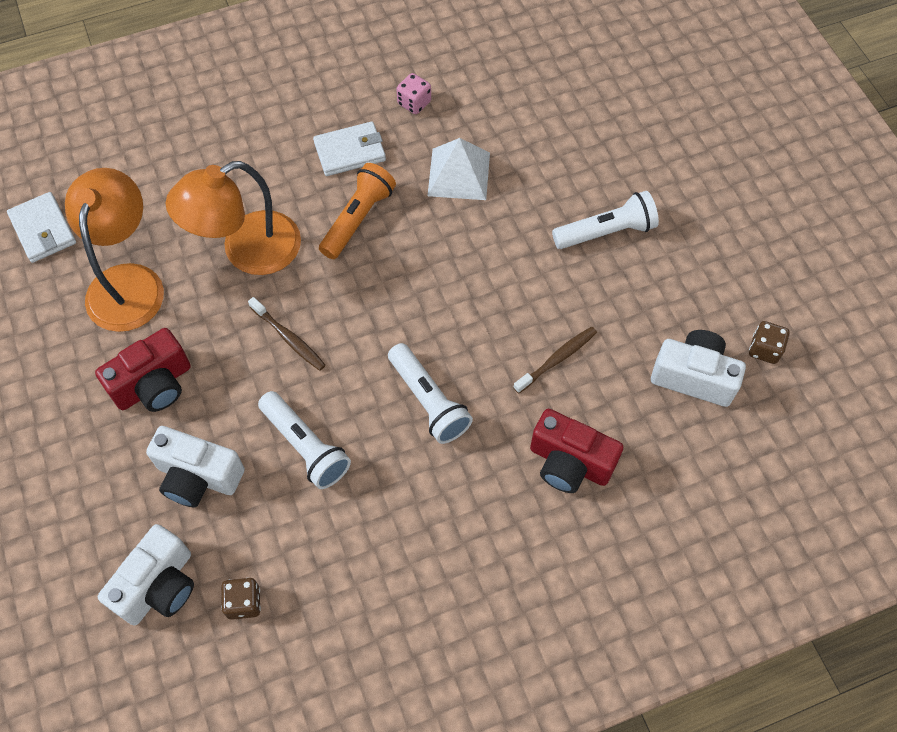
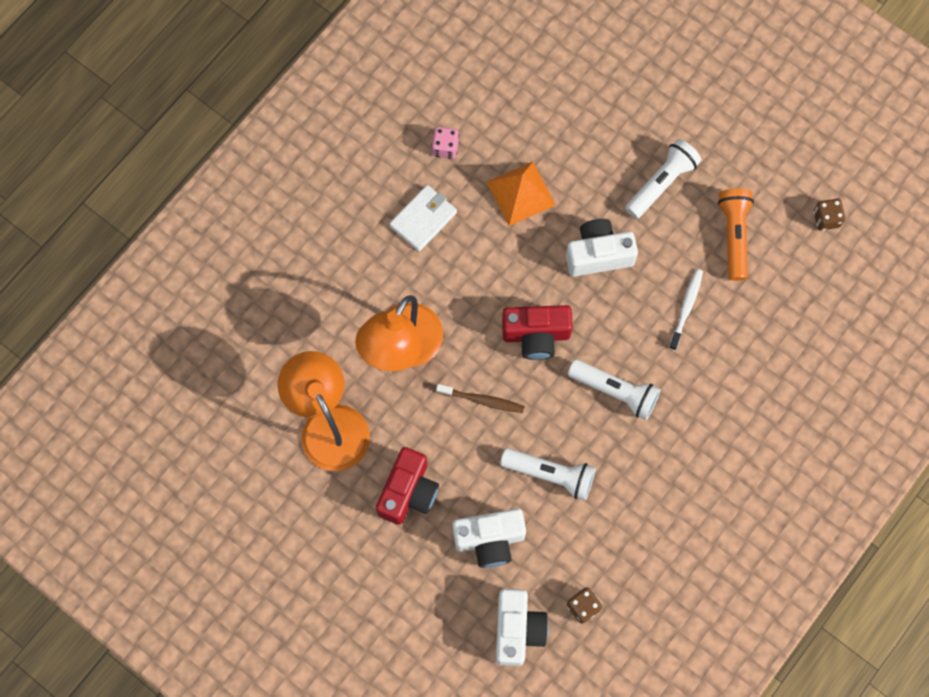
camera: 30 degrees left, 10 degrees up
white wallet [7,192,76,263] -> none
orange flashlight [319,163,396,259] -> orange flashlight moved to [718,189,754,281]
white pyramid [427,138,490,200] -> orange pyramid [487,162,556,226]
brown toothbrush [513,327,597,394] -> white toothbrush [669,269,703,350]
red camera [530,409,623,493] -> red camera moved to [502,305,573,360]
white camera [651,330,746,407] -> white camera moved to [566,219,638,277]

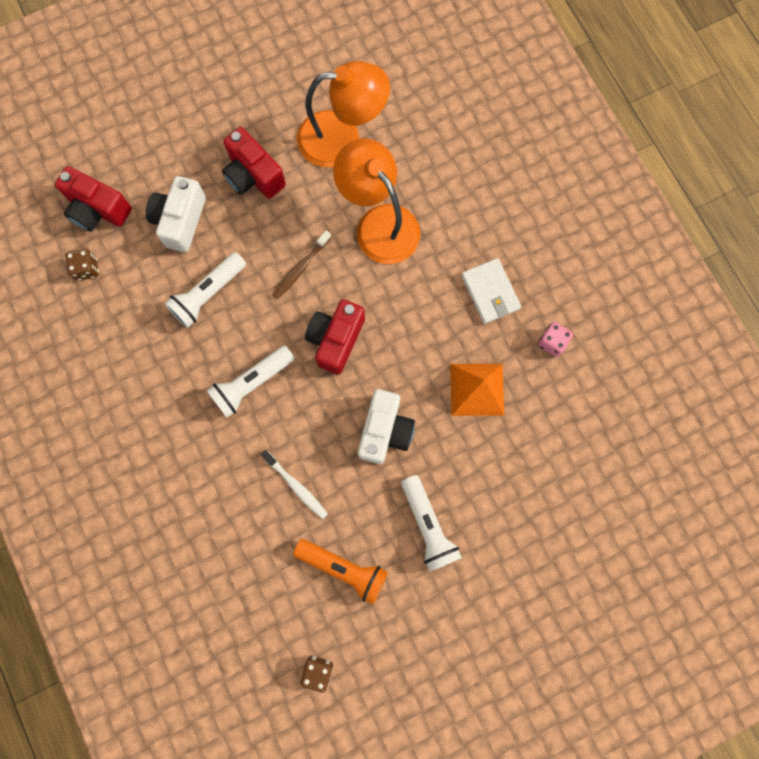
camera: 115 degrees right, 5 degrees up
white camera [496,589,549,666] -> red camera [55,166,132,232]

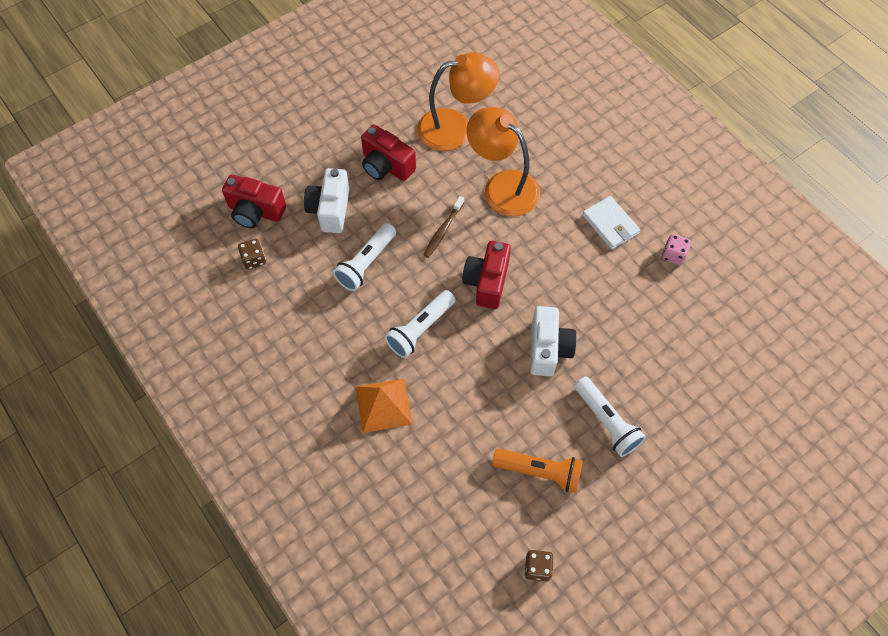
camera: 10 degrees left, 15 degrees down
white toothbrush [261,450,328,519] -> none
orange pyramid [450,364,504,416] -> orange pyramid moved to [356,379,412,433]

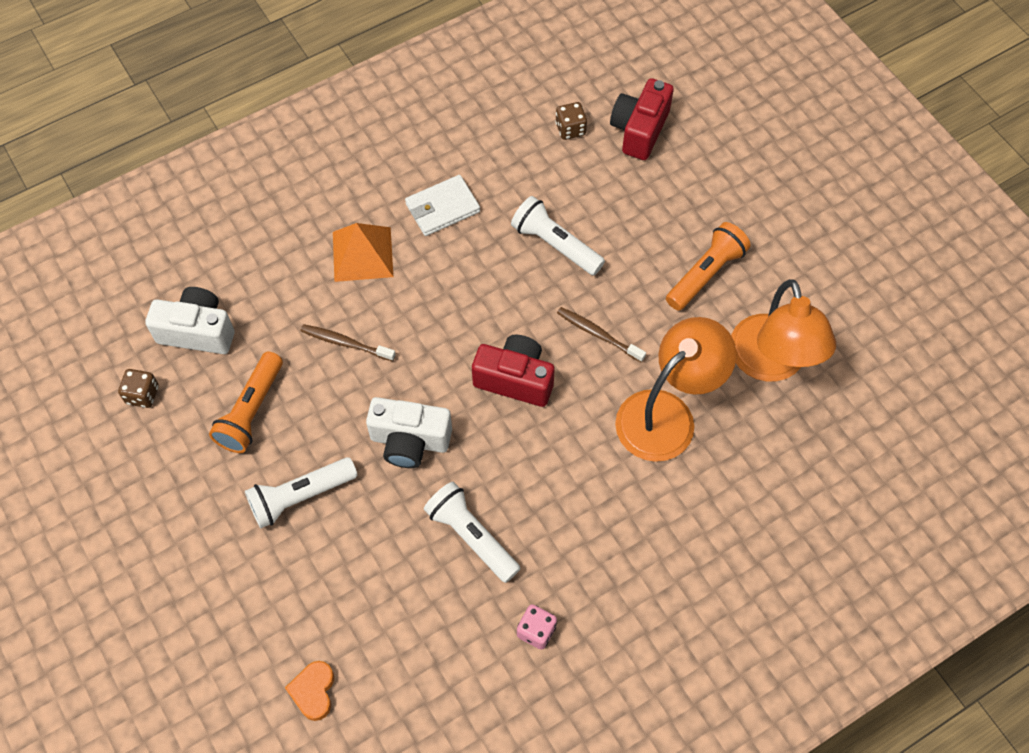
camera: 95 degrees right, 0 degrees up
white camera [304,168,350,233] -> white camera moved to [145,287,235,354]
red camera [361,125,416,181] -> orange flashlight [666,222,751,311]
white flashlight [385,290,456,358] -> white flashlight moved to [424,482,521,583]
white wallet [582,196,640,249] -> white wallet moved to [405,175,480,236]
none -> orange heart [285,661,334,721]
none -> brown toothbrush [300,324,396,361]

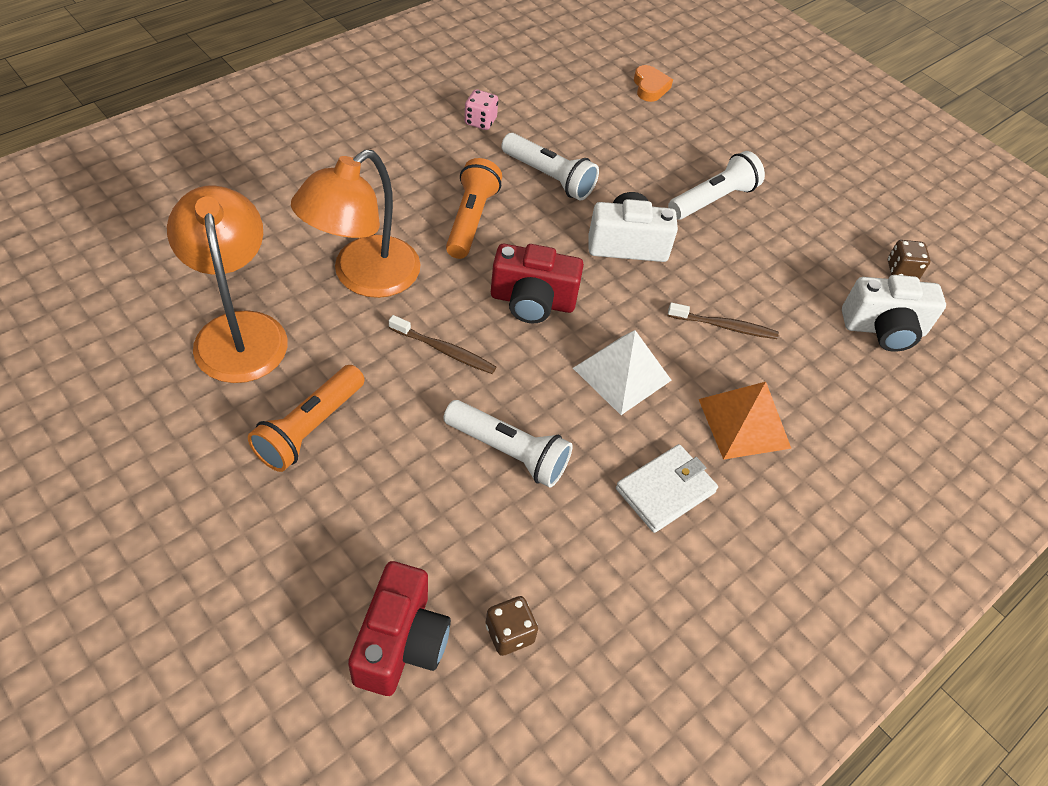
camera: 165 degrees right, 10 degrees down
orange flashlight [209,352,283,453] -> orange flashlight moved to [446,158,502,259]
none -> white pyramid [573,330,672,415]

